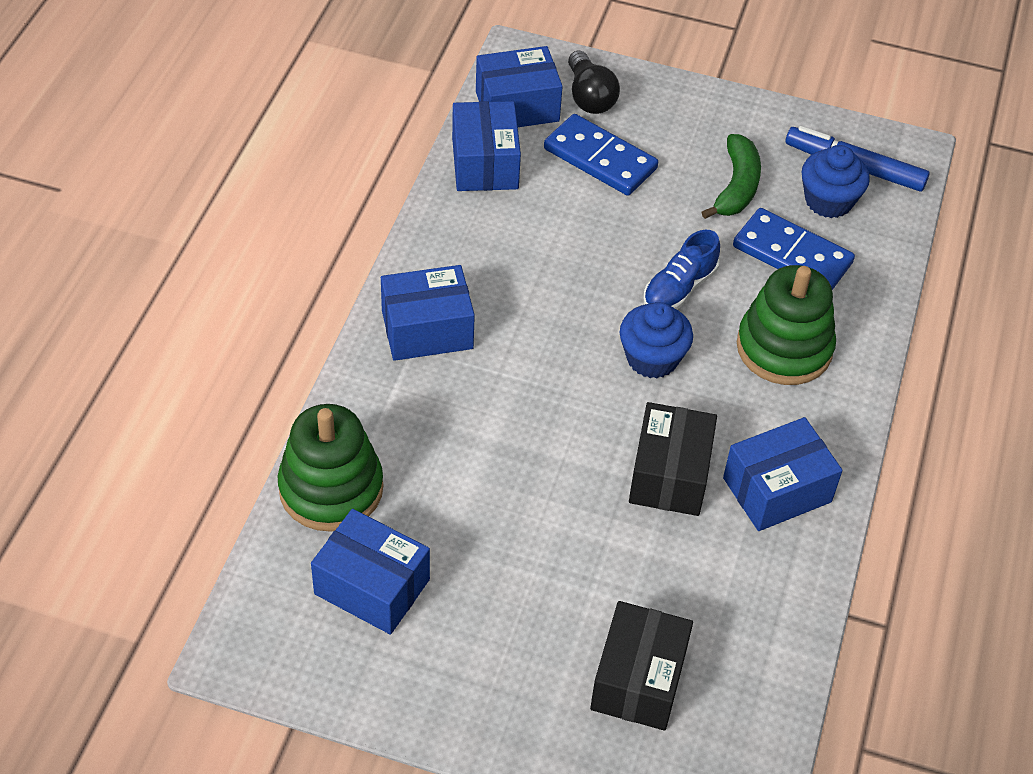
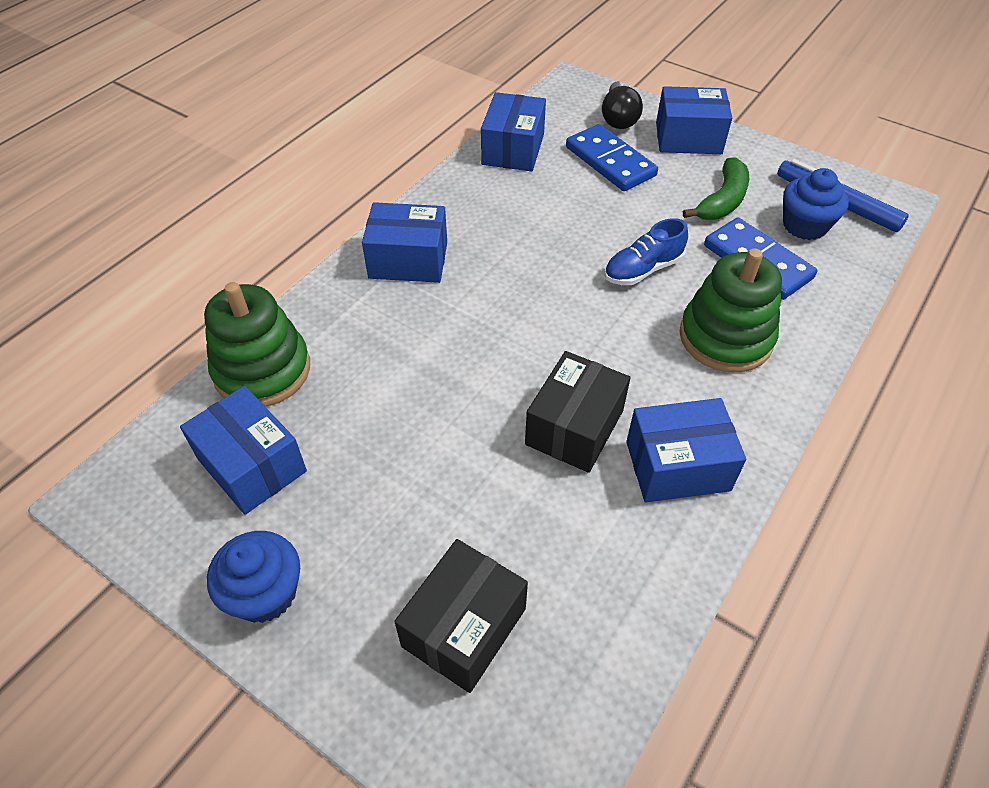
camera: 20 degrees right, 0 degrees up
blue box [476,46,563,127] -> blue box moved to [656,86,732,154]
blue cupcake [620,302,693,378] -> blue cupcake moved to [207,531,300,623]

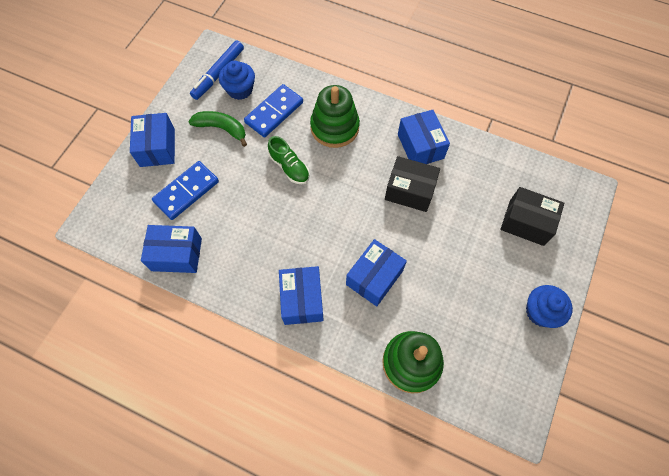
camera: 100 degrees left, 15 degrees up
blue box [180,386,307,515] -> blue box moved to [346,239,407,306]
black light bulb [602,81,643,129] -> none
blue shoe [604,218,688,285] -> green shoe [268,136,310,184]

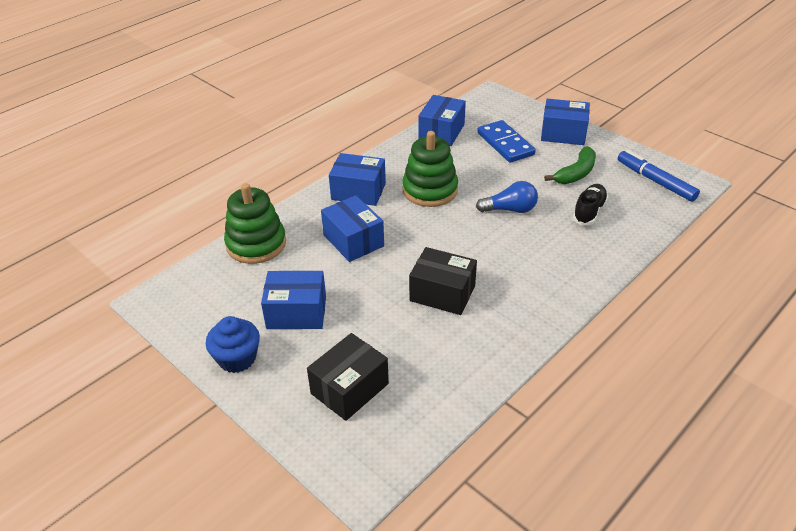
camera: 110 degrees right, 25 degrees down
blue cupcake [219,61,255,100] -> none
blue domino [244,84,303,137] -> black shoe [573,184,608,225]
green shoe [268,136,310,184] -> blue light bulb [476,181,538,213]
green stacking toy [310,85,360,148] -> green stacking toy moved to [402,131,458,207]
black box [385,156,440,212] -> black box turned 75 degrees clockwise [409,247,477,315]
blue box [398,110,450,164] -> blue box moved to [261,271,326,329]

